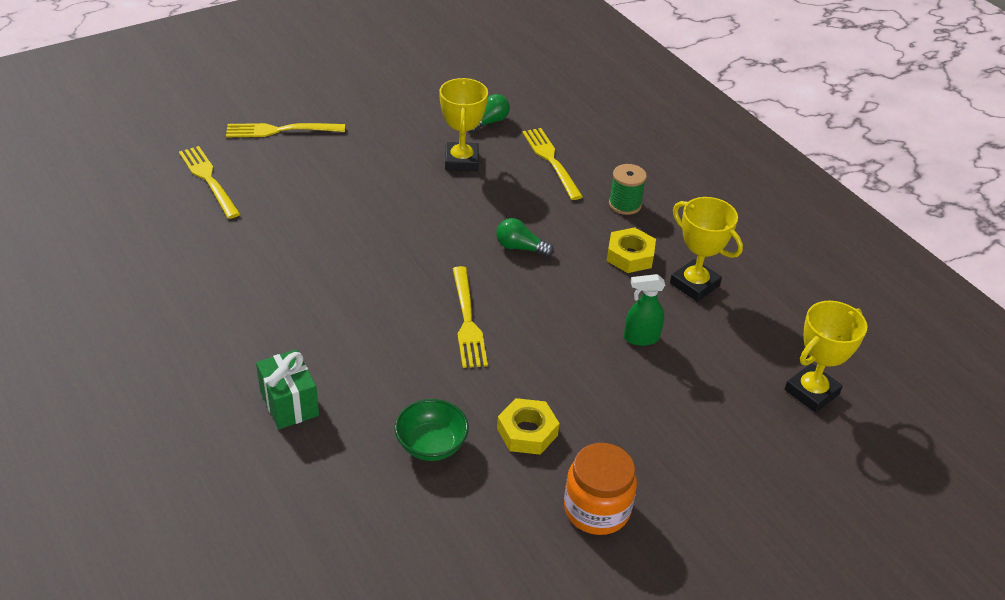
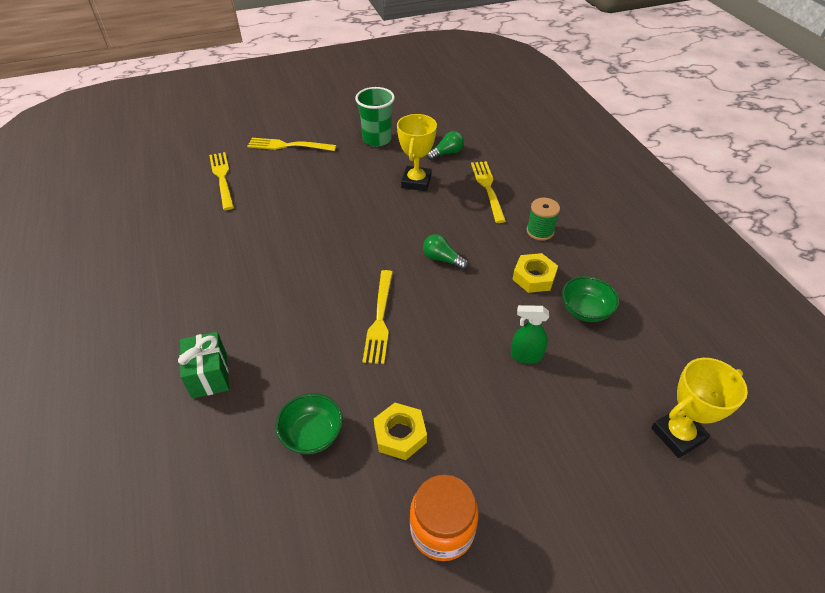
camera: 15 degrees right, 5 degrees up
yellow trophy [670,197,743,302] -> green bowl [562,276,619,322]
none -> green cup [355,87,395,147]

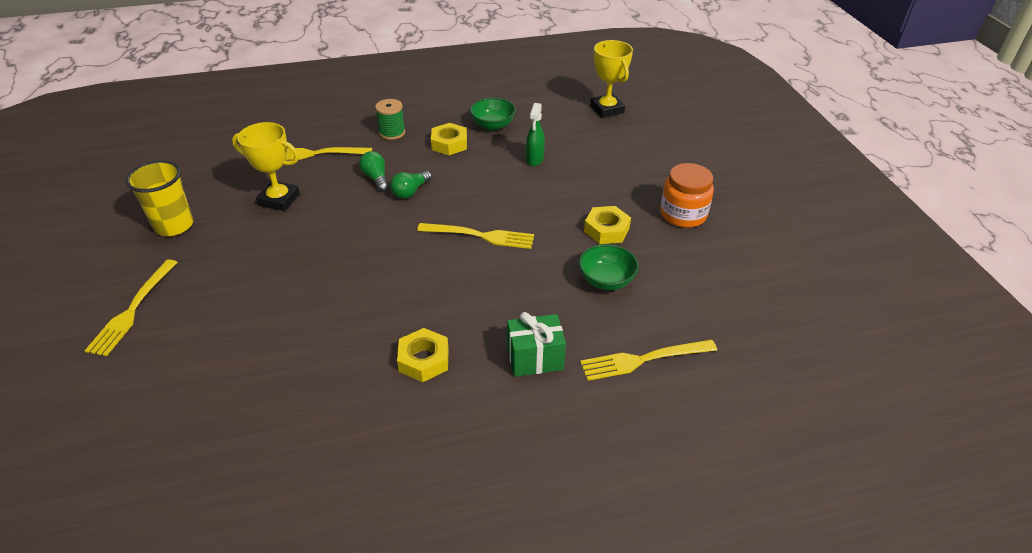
camera: 85 degrees left, 5 degrees down
yellow fork [209,152,234,210] -> yellow fork moved to [580,340,717,381]
green cup [355,87,395,147] -> yellow cup [125,160,193,236]
green light bulb [427,131,464,160] -> green light bulb moved to [359,151,389,192]
none -> yellow nut [397,328,449,382]

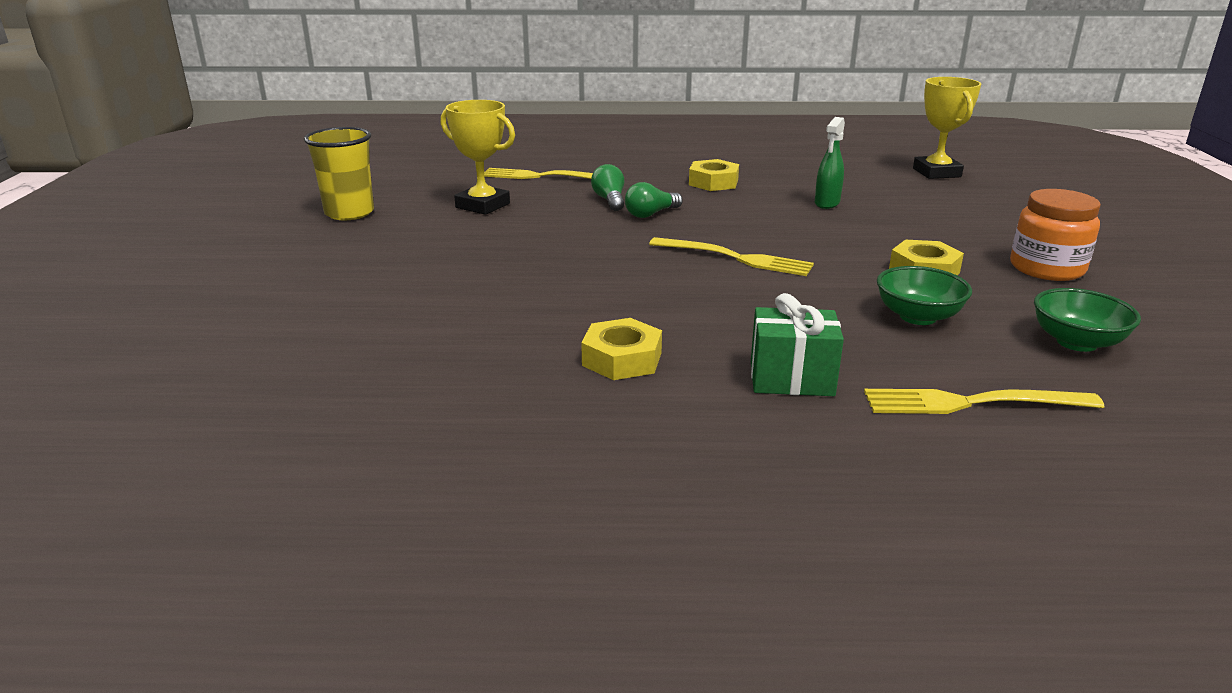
camera: 15 degrees right, 15 degrees down
yellow fork [85,259,178,356] -> none
green spool [375,99,405,140] -> none
green bowl [470,98,516,130] -> green bowl moved to [1034,288,1141,352]

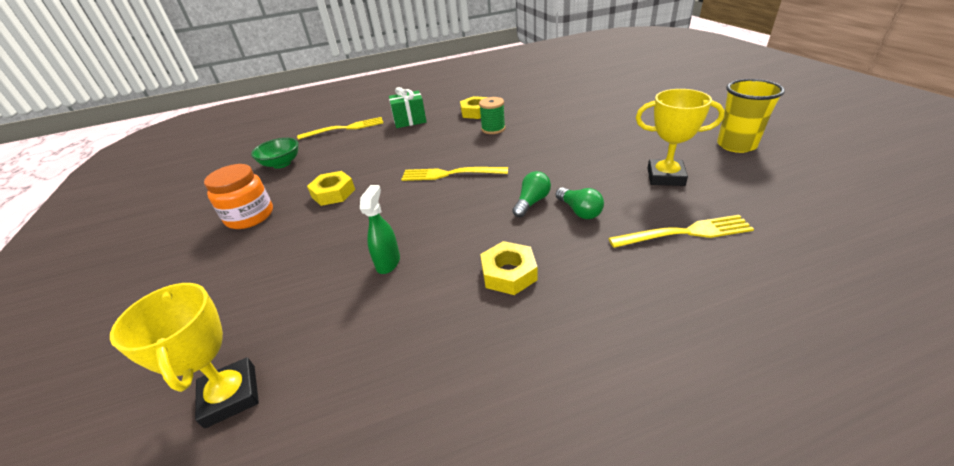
camera: 165 degrees right, 10 degrees up
green bowl [877,266,972,325] -> none
none -> green spool [479,97,506,134]

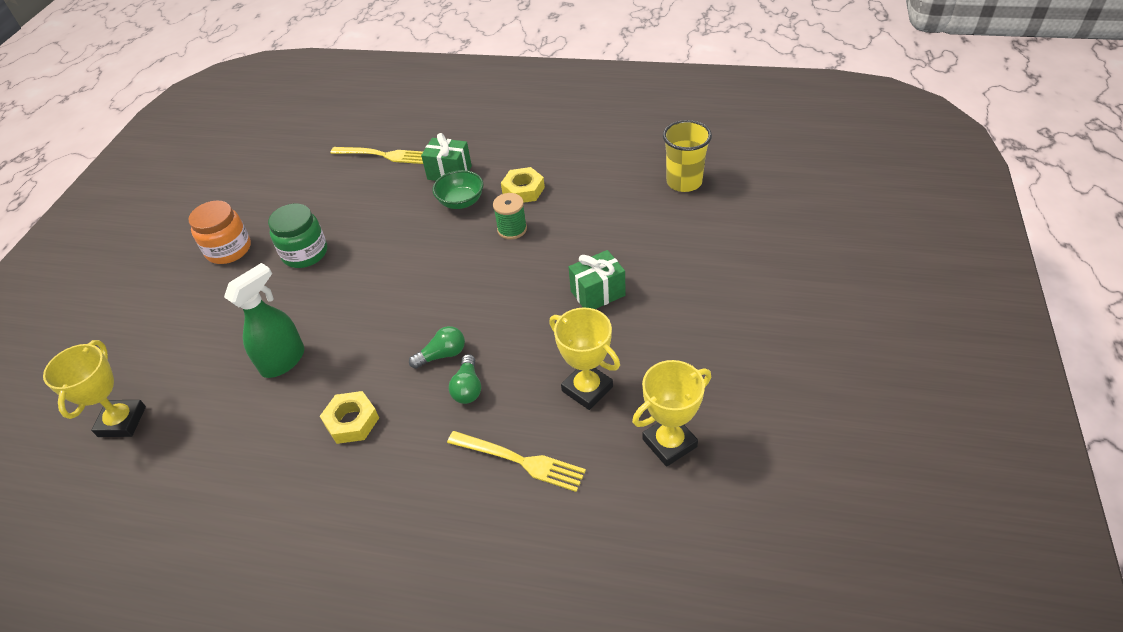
camera: 30 degrees right, 10 degrees up
green bowl [251,138,298,169] -> green bowl moved to [432,170,484,209]
yellow nut [307,171,355,206] -> green jar [268,204,327,268]
green spray bottle [360,185,400,274] -> green spray bottle [224,263,305,378], size x1.53
yellow fork [401,167,508,181] -> none
yellow cup [717,79,785,153] -> yellow cup moved to [663,120,712,192]
none -> green gift [569,250,626,309]
none -> yellow trophy [632,360,711,467]

